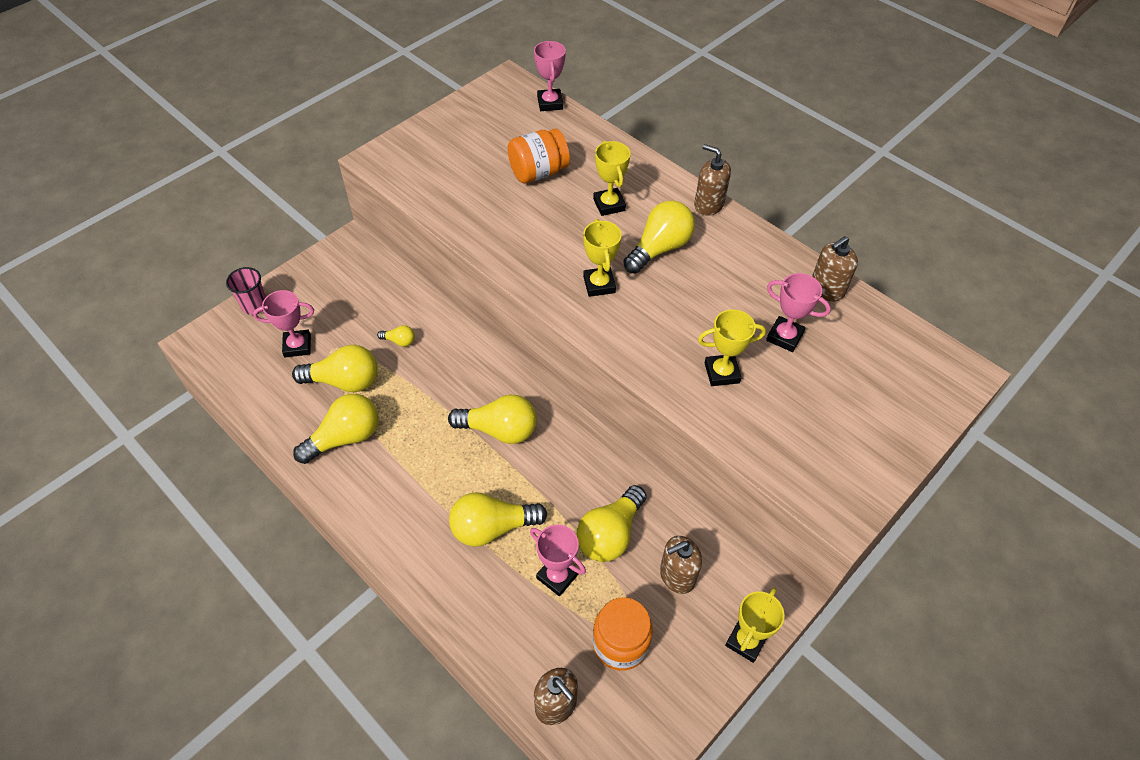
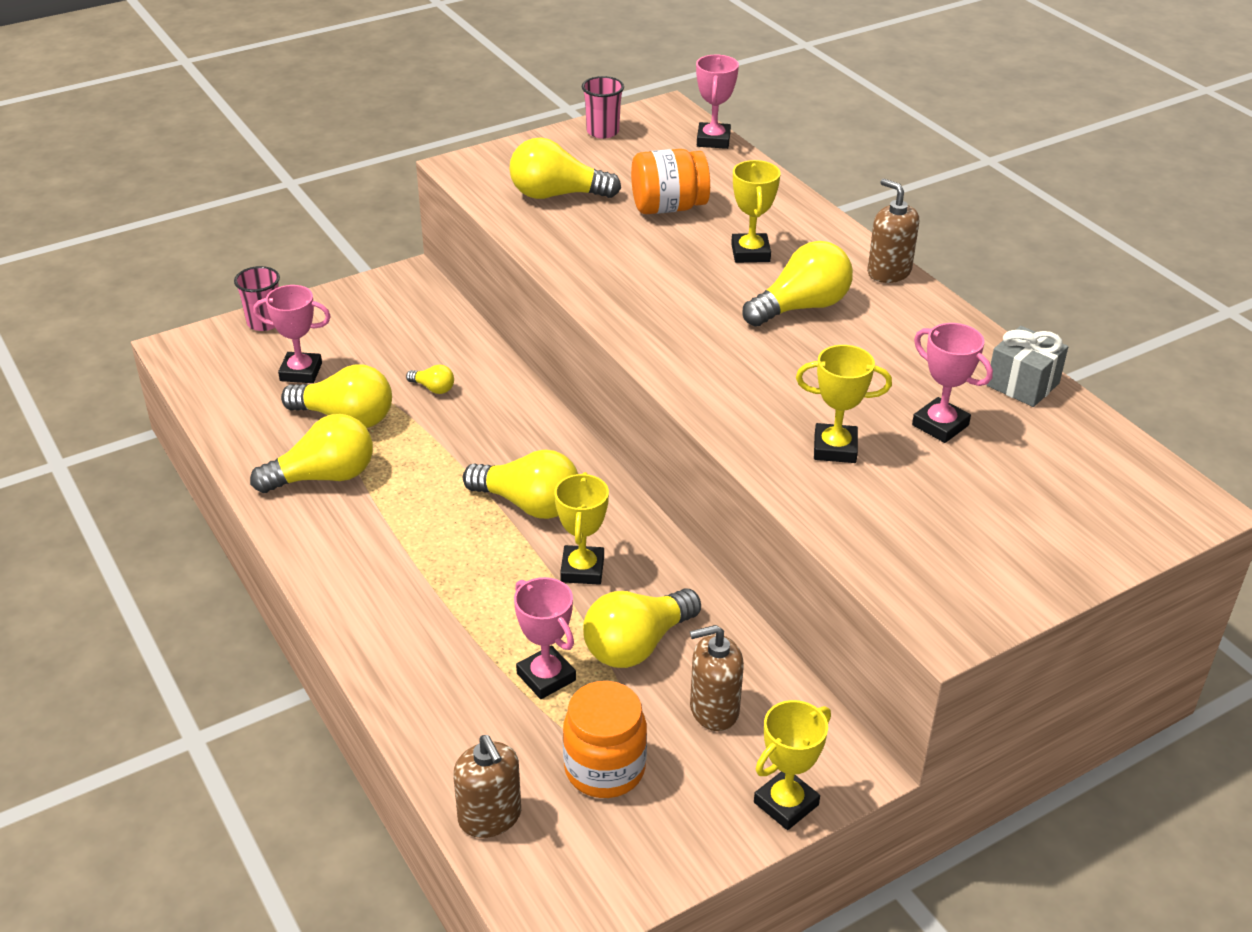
camera: 15 degrees right, 15 degrees down
yellow light bulb [449,492,547,547] -> yellow light bulb moved to [509,138,621,199]
yellow trophy [583,219,622,297] -> yellow trophy moved to [554,472,609,585]
brown soap dispenser [812,236,858,301] -> grey gift [986,326,1068,407]
none -> pink cup [582,76,624,139]

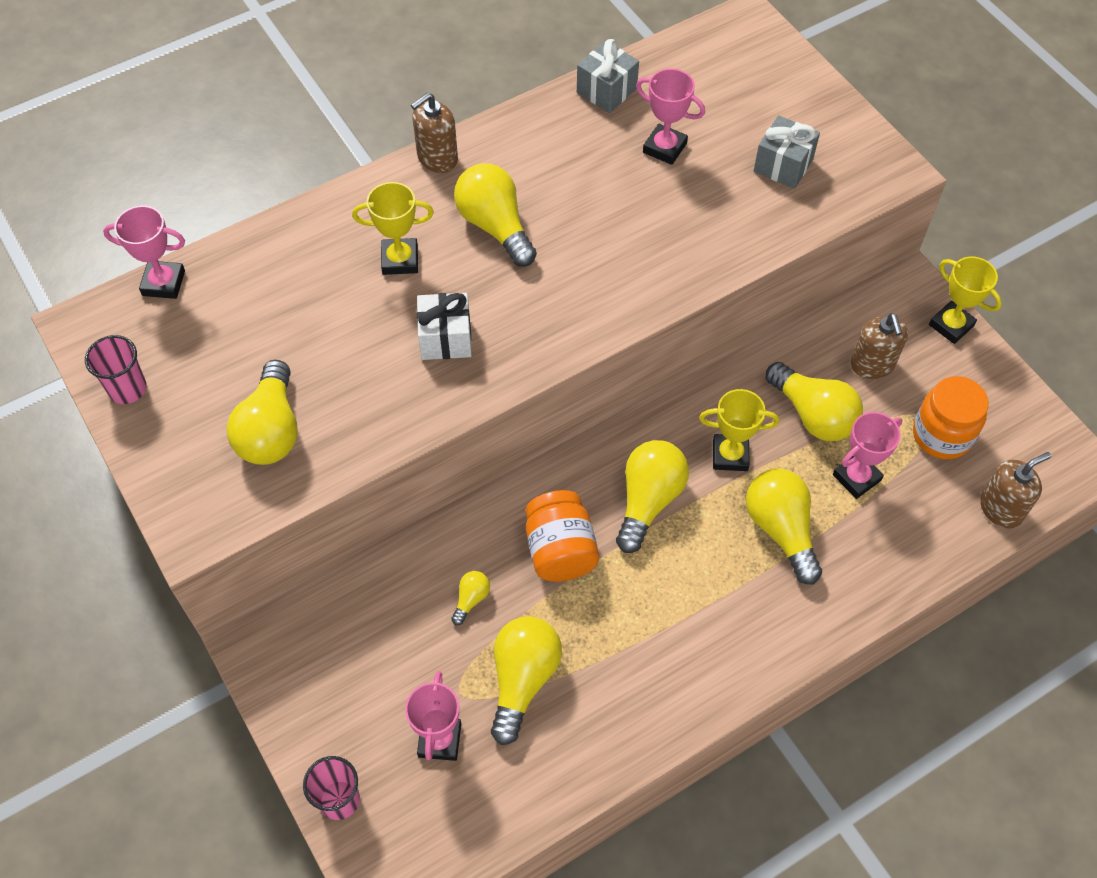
camera: 90 degrees left, 20 degrees up
yellow light bulb [250,414,373,493] -> yellow light bulb moved to [746,469,822,584]
orange jar [631,149,710,214] -> orange jar moved to [525,490,599,582]
yellow trophy [796,345,892,463] -> none
pink trophy [912,323,993,443] -> pink trophy turned 75 degrees clockwise [636,68,705,165]
none -> white gift [417,293,472,360]
none -> grey gift [754,115,820,189]

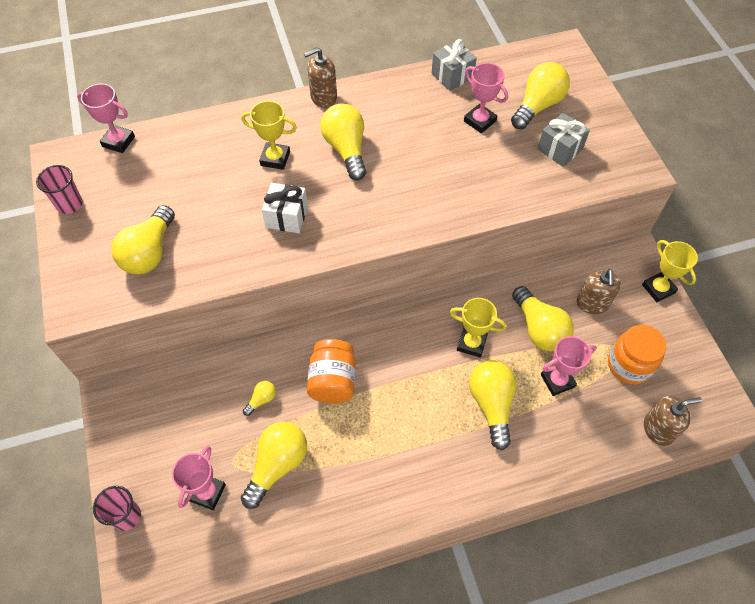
camera: 15 degrees right, 0 degrees up
yellow light bulb [616,440,689,553] -> yellow light bulb moved to [511,62,570,129]

